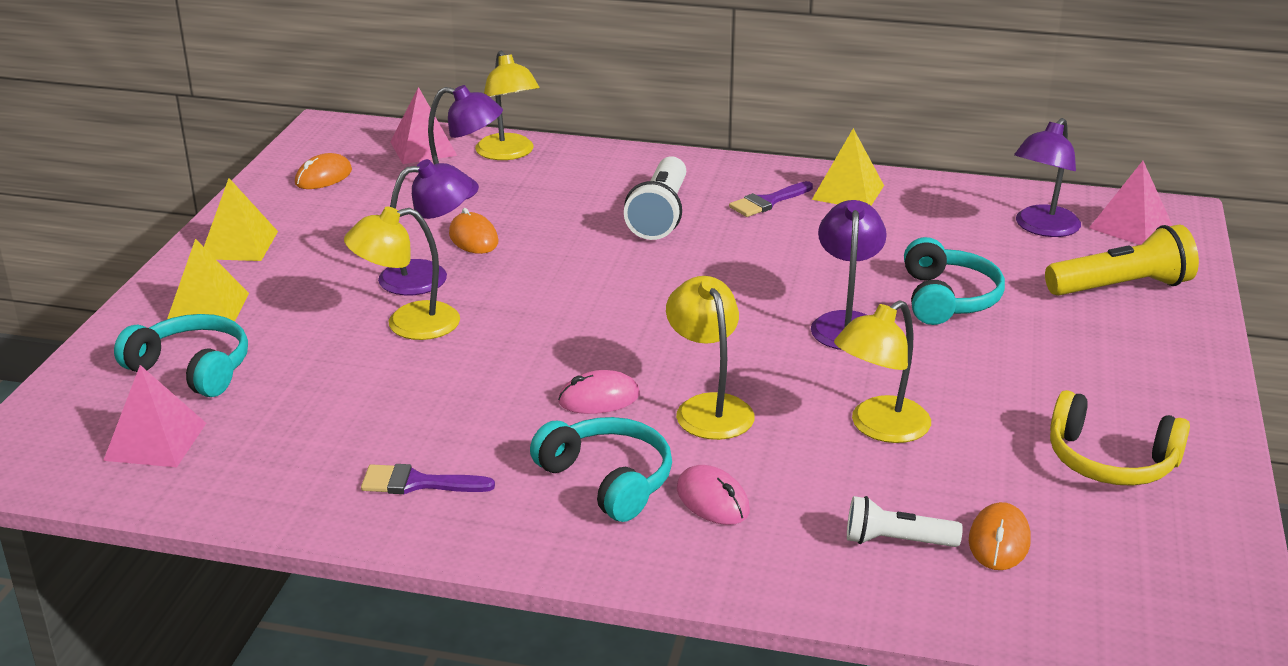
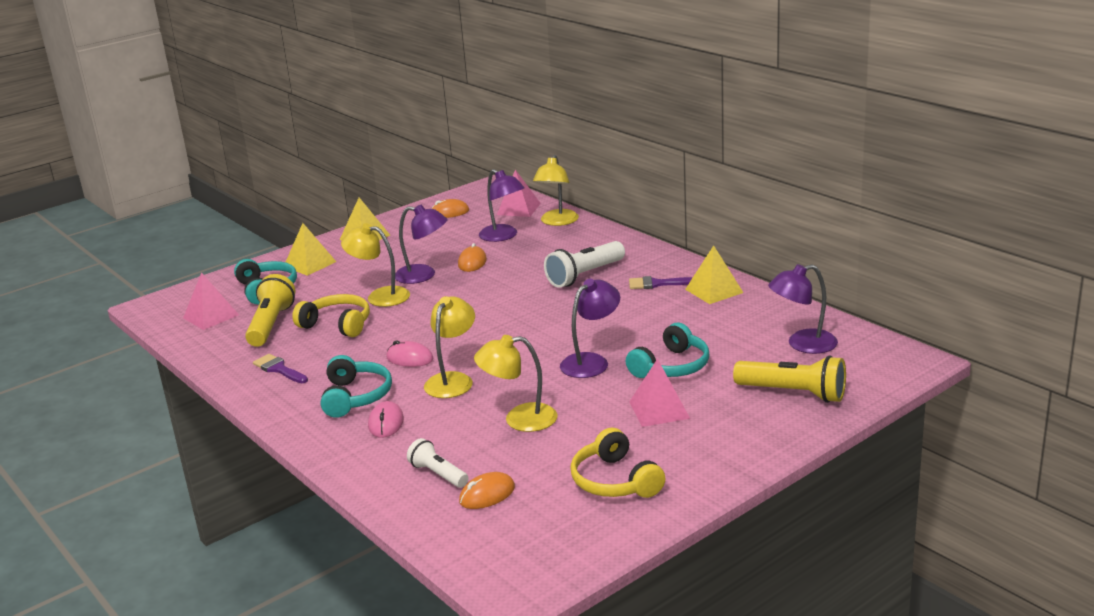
camera: 40 degrees right, 5 degrees down
pink pyramid [1089,161,1172,245] -> pink pyramid moved to [629,358,690,427]
none -> yellow flashlight [245,274,296,347]
none -> yellow headphones [292,294,370,337]

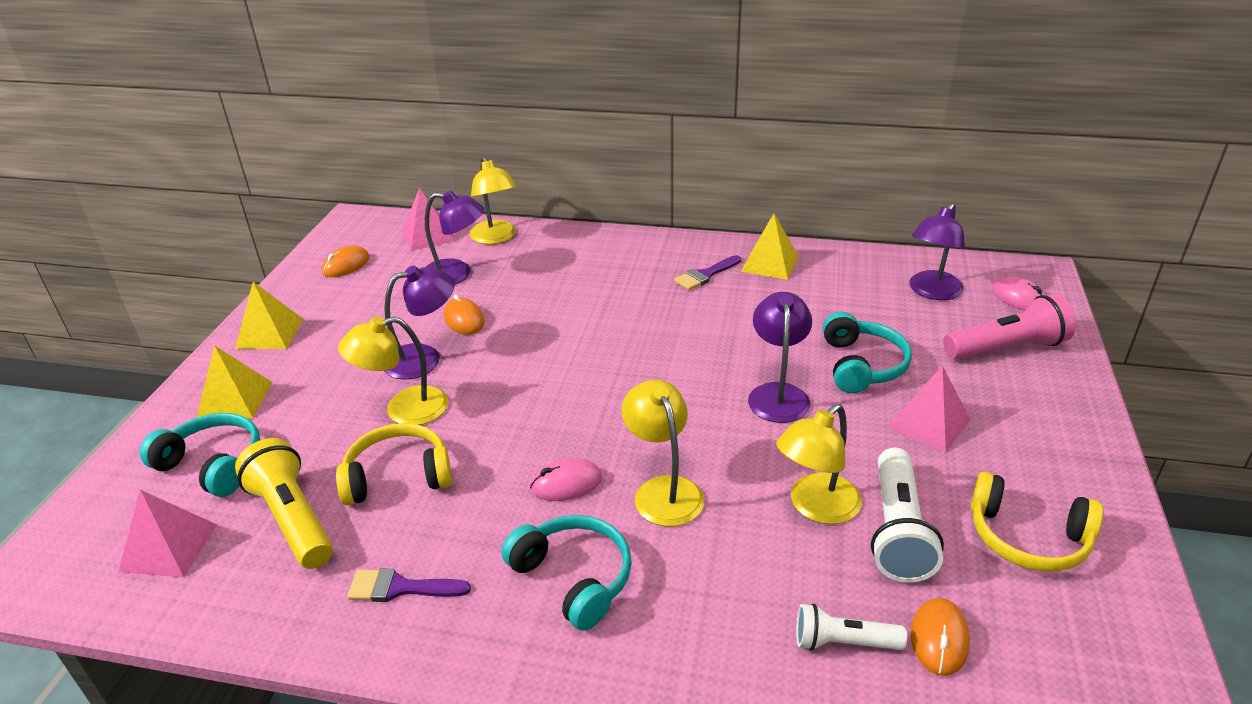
camera: 40 degrees left, 10 degrees up
pink mouse [368,401,404,438] -> pink mouse moved to [992,277,1046,310]
white flashlight [544,241,625,288] -> white flashlight moved to [871,448,944,582]
yellow flashlight [733,355,846,403] -> pink flashlight [943,294,1076,360]

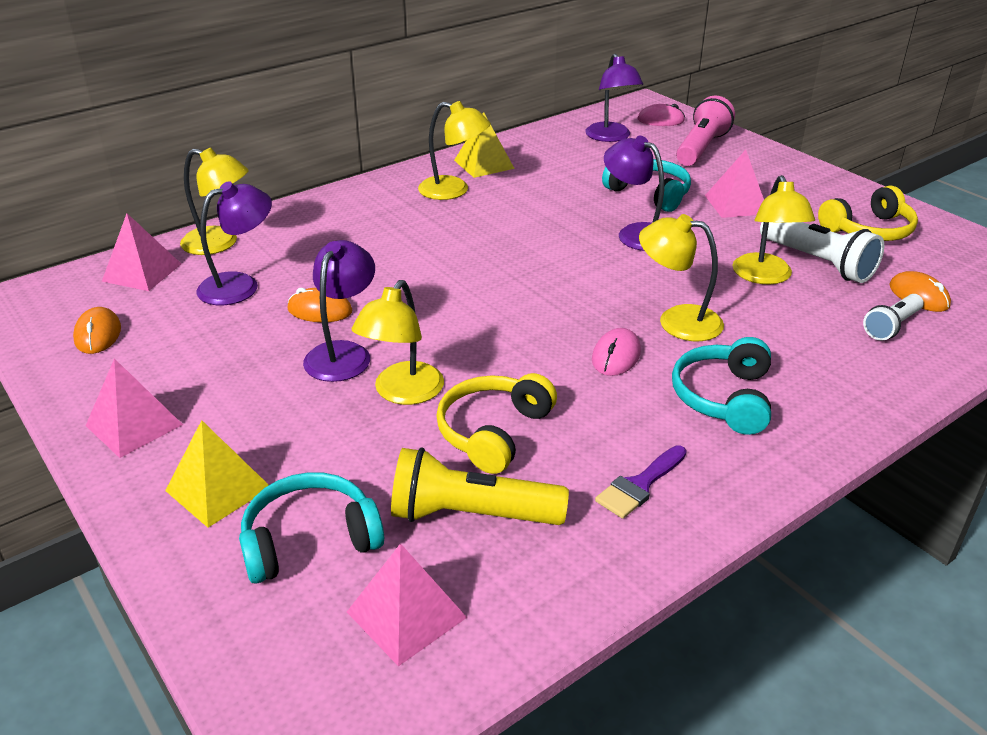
camera: 50 degrees left, 0 degrees up
yellow pyramid [235,282,303,349] -> pink pyramid [86,358,183,458]
turquoise headphones [501,515,632,631] -> turquoise headphones turned 75 degrees counterclockwise [672,337,771,435]
purple brush [674,255,741,290] -> yellow lamp [418,101,491,200]

